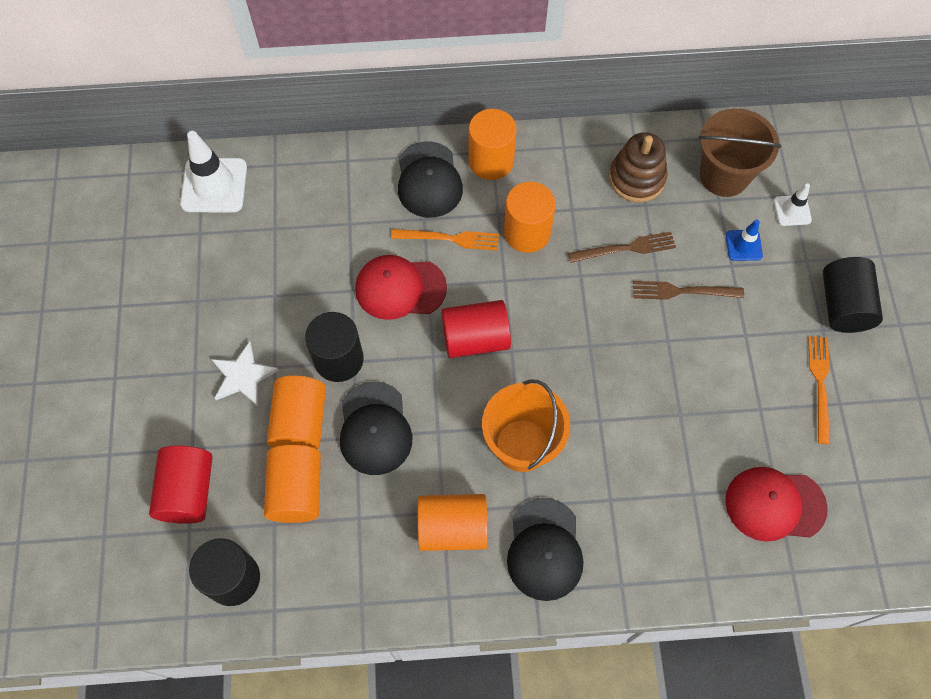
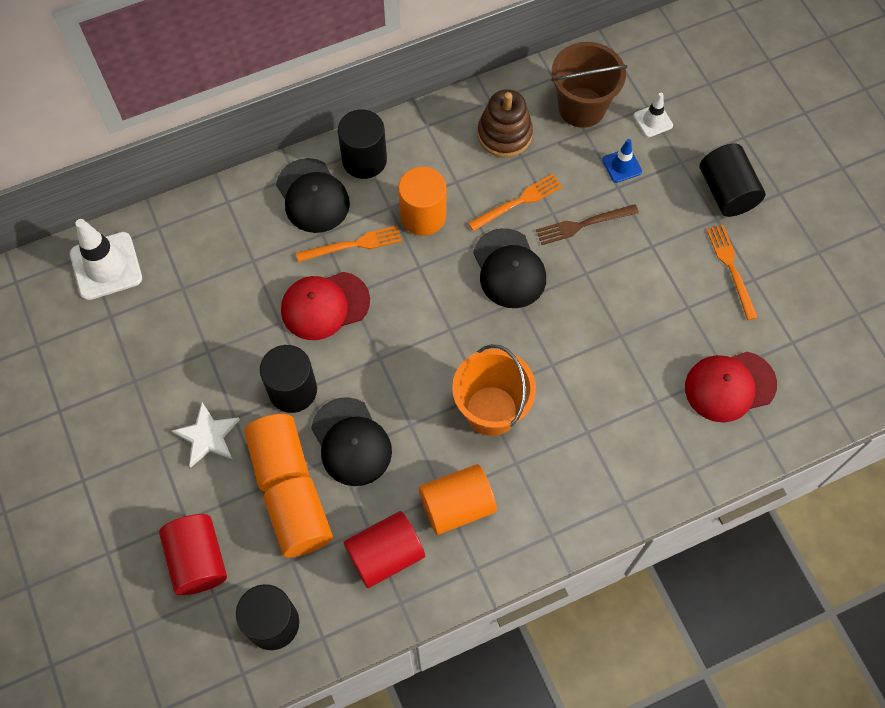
camera: 20 degrees left, 0 degrees up
red cylinder [441,300,511,358] -> red cylinder moved to [344,511,425,588]
orange cylinder [468,109,517,180] -> black cylinder [338,109,387,179]
black cap [507,498,584,601] -> black cap moved to [473,228,546,308]
brown fork [568,232,676,263] -> orange fork [468,174,563,231]

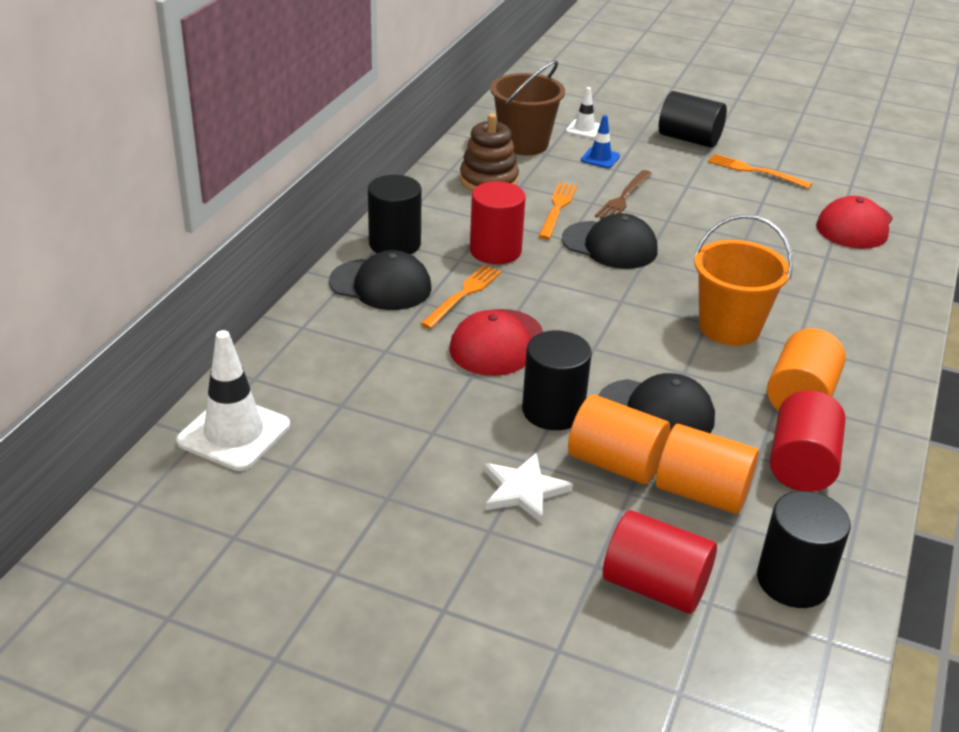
camera: 45 degrees left, 30 degrees down
orange cylinder [398,167,446,236] -> red cylinder [470,181,526,264]

